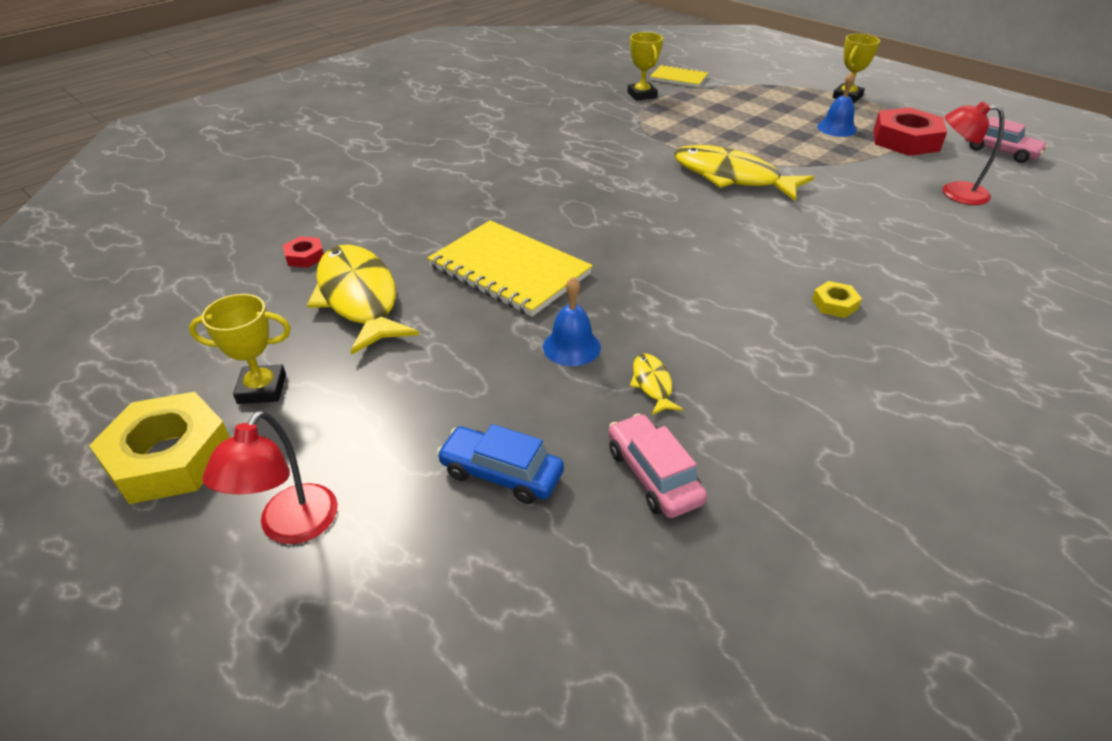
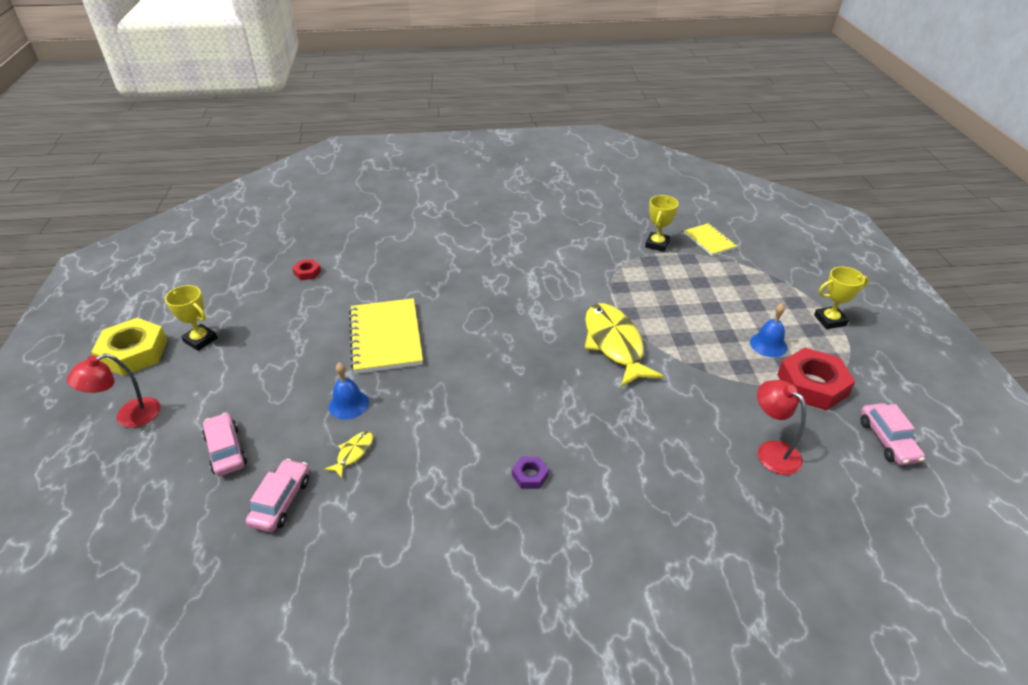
camera: 40 degrees right, 0 degrees up
yellow fish [307,245,419,355] -> none
blue car [437,424,564,504] -> pink car [202,413,247,476]
yellow nut [812,281,862,318] -> purple nut [512,457,549,489]

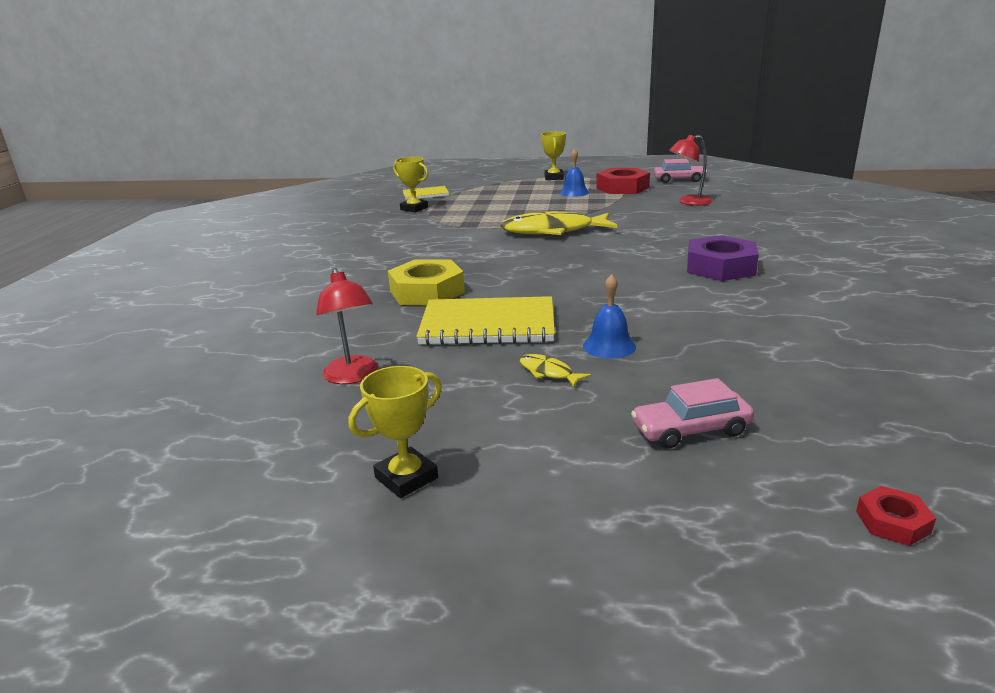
camera: 75 degrees left, 15 degrees down
red lamp [67,354,161,428] -> red lamp moved to [316,268,378,384]
yellow nut [91,318,168,376] -> yellow nut moved to [388,259,465,305]
pink car [246,459,309,532] -> none
red nut [292,259,321,280] -> red nut moved to [856,486,936,546]
yellow fish [324,432,373,478] -> yellow fish moved to [520,354,591,388]
purple nut [512,457,549,489] -> purple nut [687,235,759,281], size x2.15

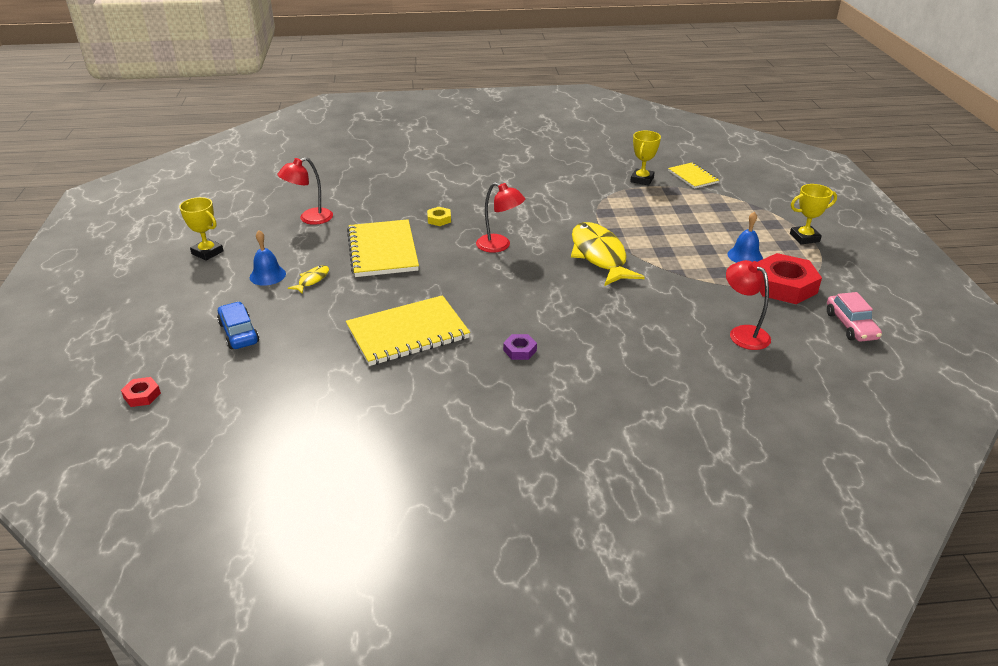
camera: 75 degrees right, 10 degrees up
yellow nut [388,259,465,305] -> yellow nut [427,207,451,226], size x0.47
blue bell [583,274,636,359] -> blue bell moved to [250,230,286,286]
pink car [631,378,754,449] -> blue car [217,302,259,349]
purple nut [687,235,759,281] -> purple nut [503,334,537,360], size x0.47
none -> yellow notebook [346,295,470,366]
none -> red lamp [476,182,525,253]

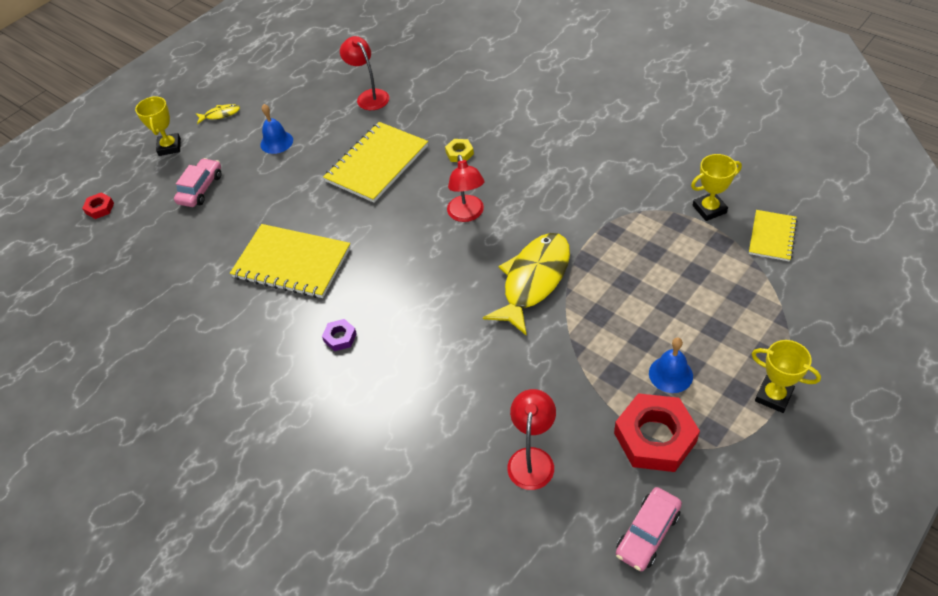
camera: 50 degrees right, 15 degrees up
yellow trophy [179,197,224,261] -> yellow trophy moved to [135,96,181,156]
blue car [217,302,259,349] -> pink car [174,158,221,207]
red lamp [277,157,333,225] -> red lamp turned 45 degrees clockwise [340,36,389,110]
yellow fish [288,265,329,294] -> yellow fish moved to [196,104,240,124]

